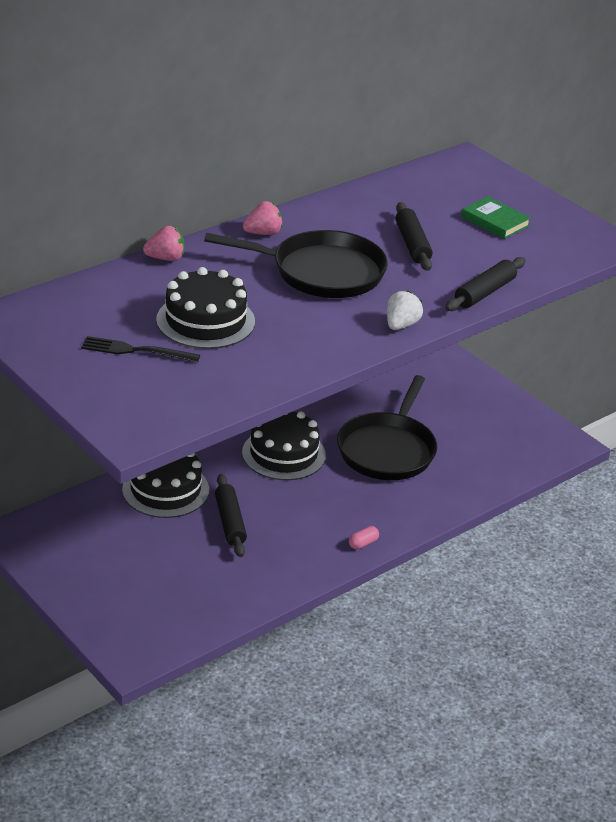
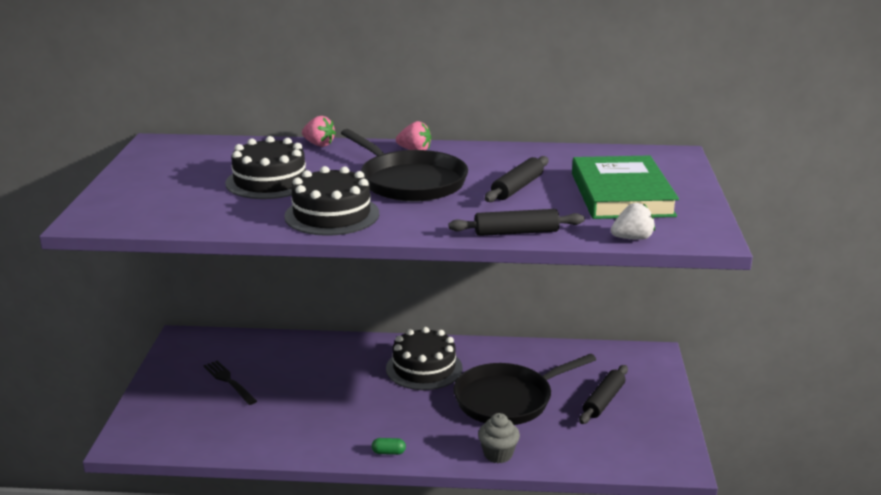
camera: 45 degrees right, 10 degrees down
black fork [81,336,200,363] -> black fork moved to [203,360,257,405]
black cake [122,453,209,518] -> black cake moved to [284,166,379,236]
black rolling pin [215,474,247,557] -> black rolling pin moved to [579,365,628,424]
pink capsule [349,526,379,550] -> green capsule [372,438,406,455]
white strawberry [387,291,423,330] -> white strawberry moved to [611,203,655,240]
green book [461,196,531,239] -> green book [572,156,679,219], size x1.95
none -> grey cupcake [478,413,520,463]

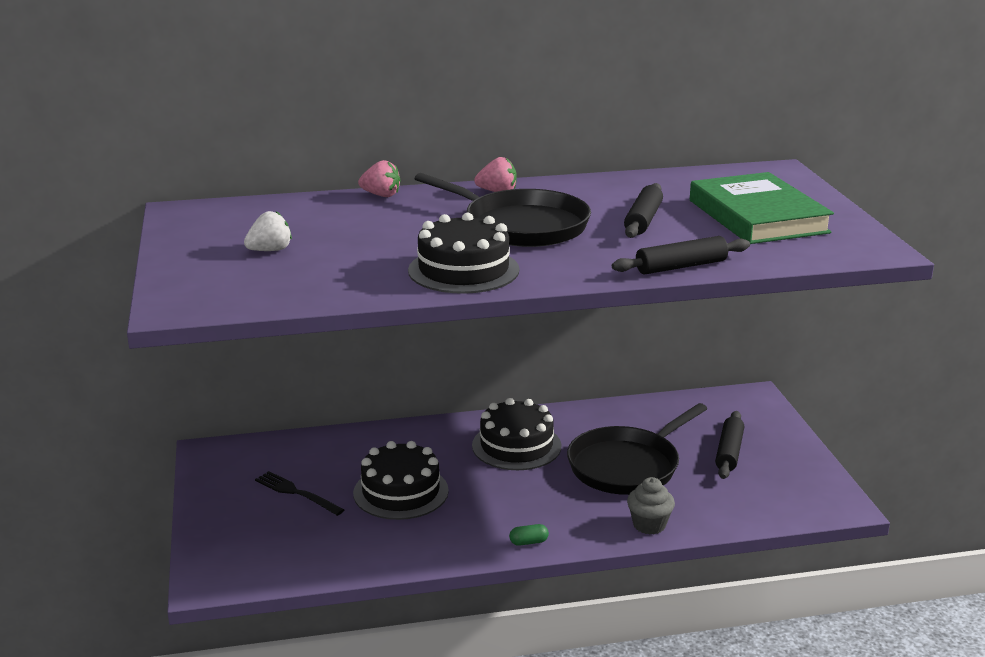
camera: 15 degrees left, 0 degrees up
black cake [225,136,309,199] -> black cake moved to [353,441,449,520]
white strawberry [611,203,655,240] -> white strawberry moved to [244,211,292,251]

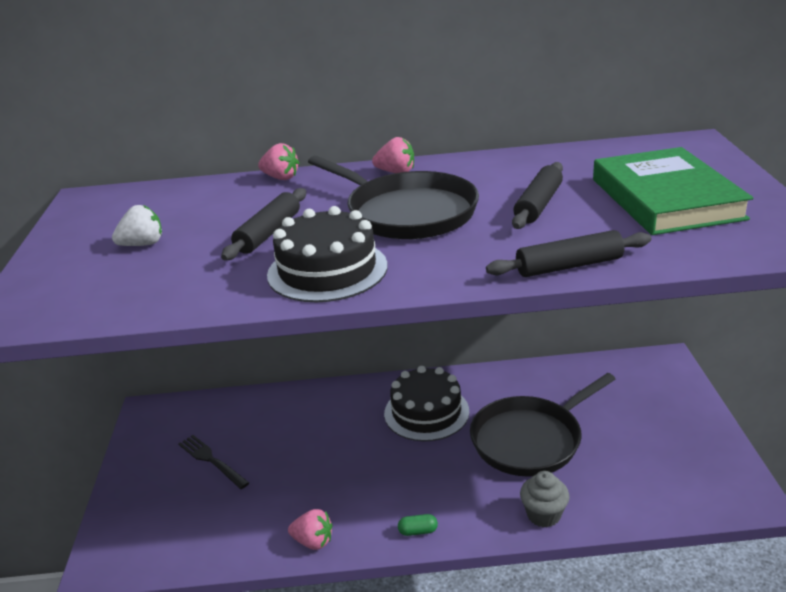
camera: 10 degrees right, 5 degrees up
black cake [353,441,449,520] -> none
black rolling pin [715,411,744,479] -> black rolling pin moved to [221,188,306,260]
none -> pink strawberry [288,509,332,550]

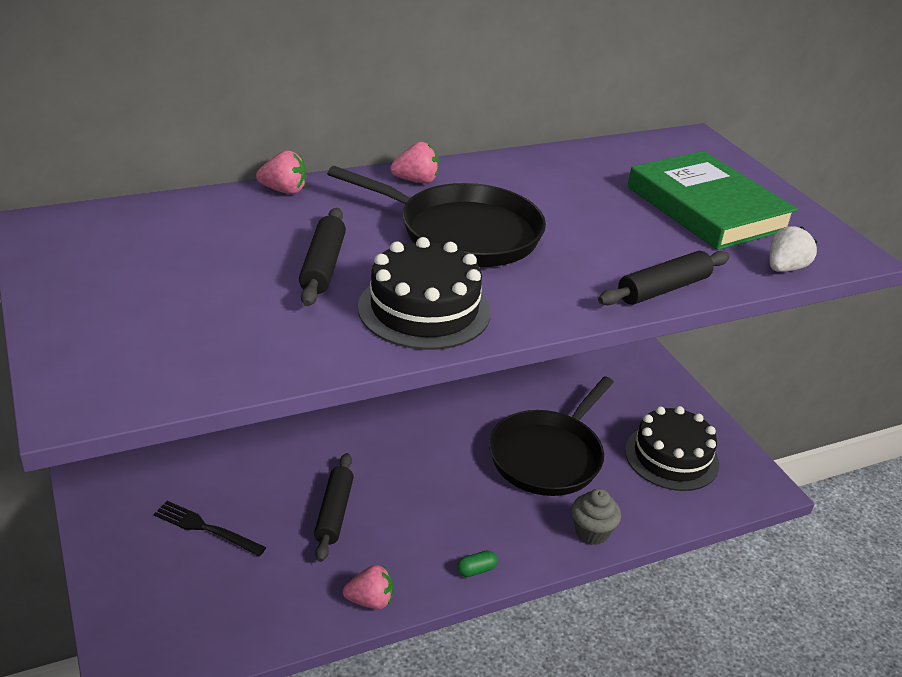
camera: 25 degrees left, 5 degrees up
white strawberry [112,205,162,246] -> white strawberry moved to [769,226,817,272]
black cake [384,366,469,441] -> black cake moved to [625,406,719,491]
black rolling pin [512,162,563,229] -> black rolling pin moved to [314,453,354,562]

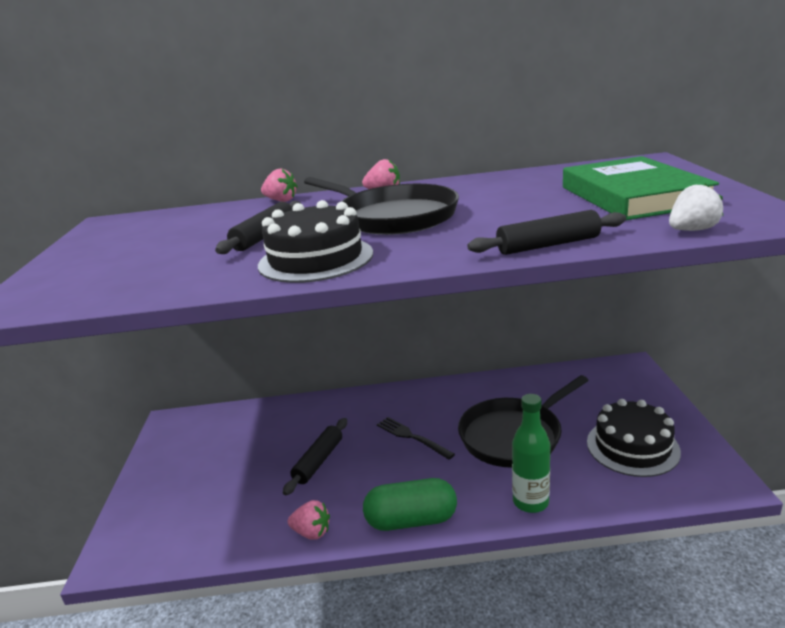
camera: 25 degrees right, 10 degrees down
black fork [154,501,266,557] -> black fork moved to [377,417,455,460]
green capsule [457,550,497,577] -> green capsule [363,478,457,531], size x2.45
grey cupcake [572,489,621,545] -> green bottle [512,394,550,513]

